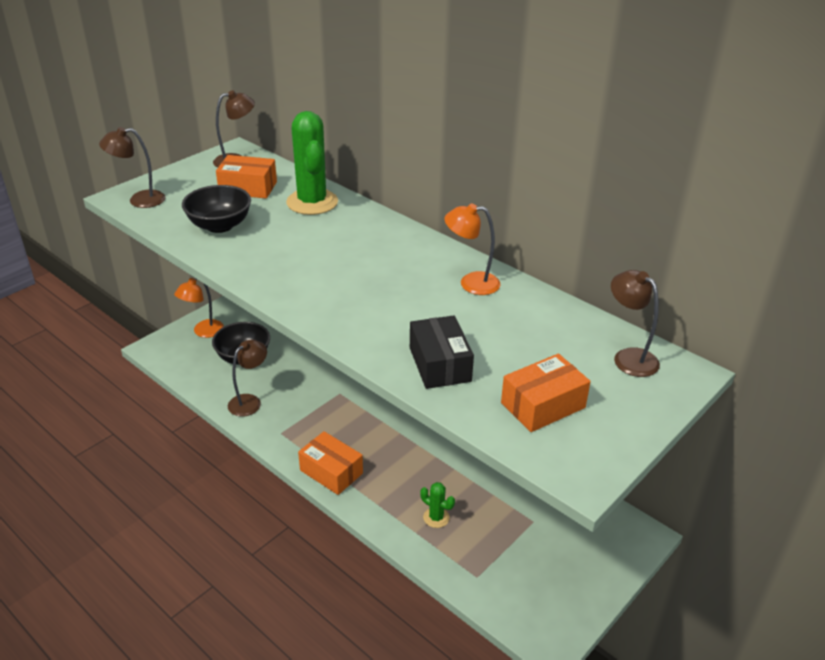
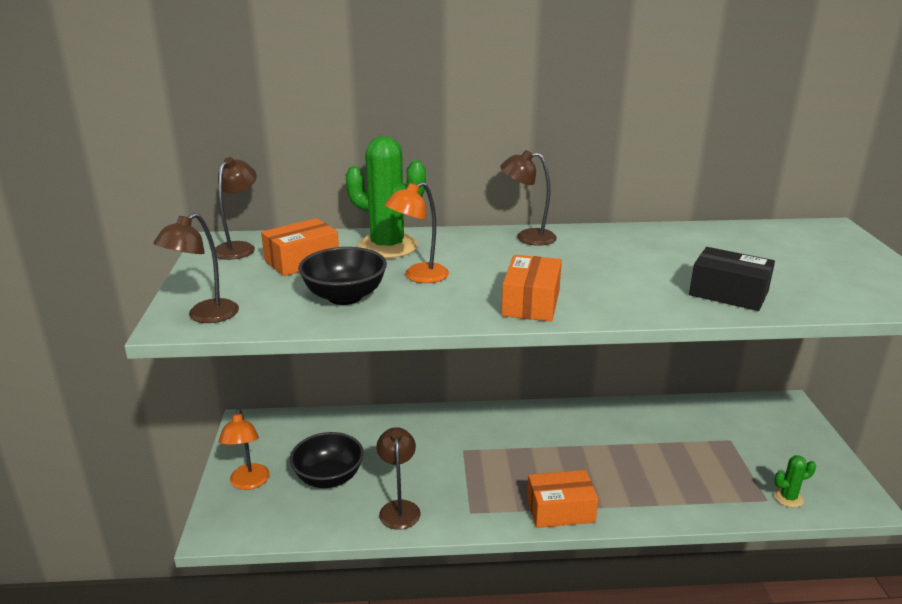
camera: 45 degrees left, 10 degrees down
green cactus [420,482,455,528] -> green cactus moved to [774,455,816,508]
orange lamp [444,203,501,295] -> orange lamp moved to [384,182,449,283]
orange box [501,354,591,432] -> orange box moved to [501,255,562,322]
brown lamp [611,270,660,377] -> brown lamp moved to [500,150,557,246]

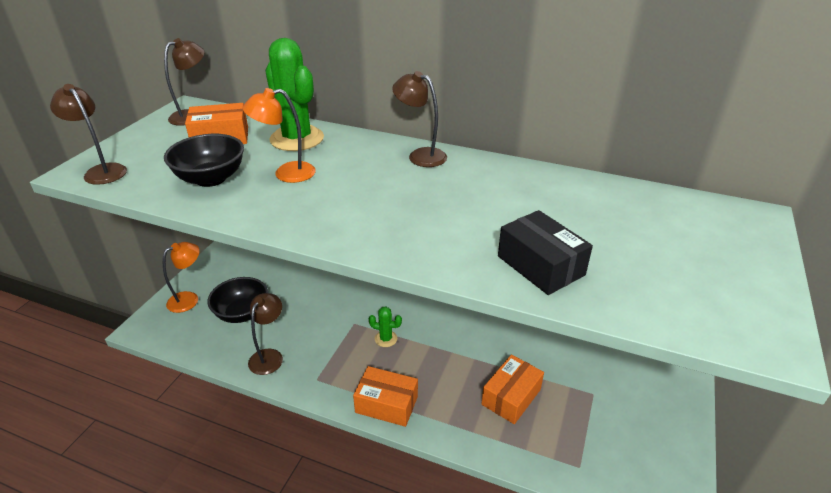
camera: 25 degrees right, 10 degrees up
brown lamp [154,213,239,323] -> brown lamp turned 75 degrees clockwise [50,84,127,185]
orange lamp [219,408,270,490] -> orange lamp turned 150 degrees counterclockwise [163,242,200,313]
orange box [501,255,562,322] -> orange box moved to [481,355,544,424]
green cactus [774,455,816,508] -> green cactus moved to [369,307,402,347]

